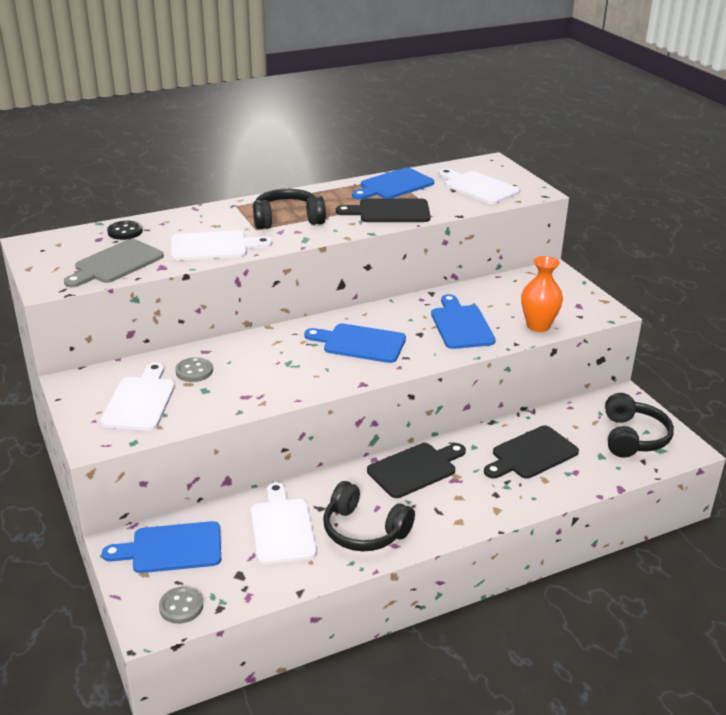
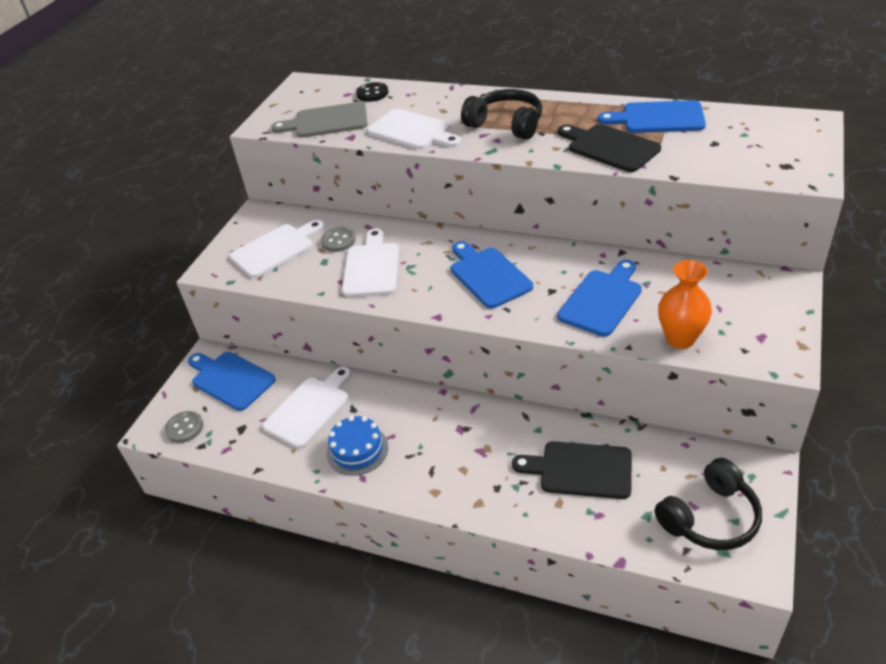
camera: 50 degrees right, 10 degrees up
black headphones [323,481,415,551] -> blue cake [327,416,388,476]
black cutting board [367,443,466,498] -> none
white cutting board [439,169,520,204] -> white cutting board moved to [342,229,399,297]

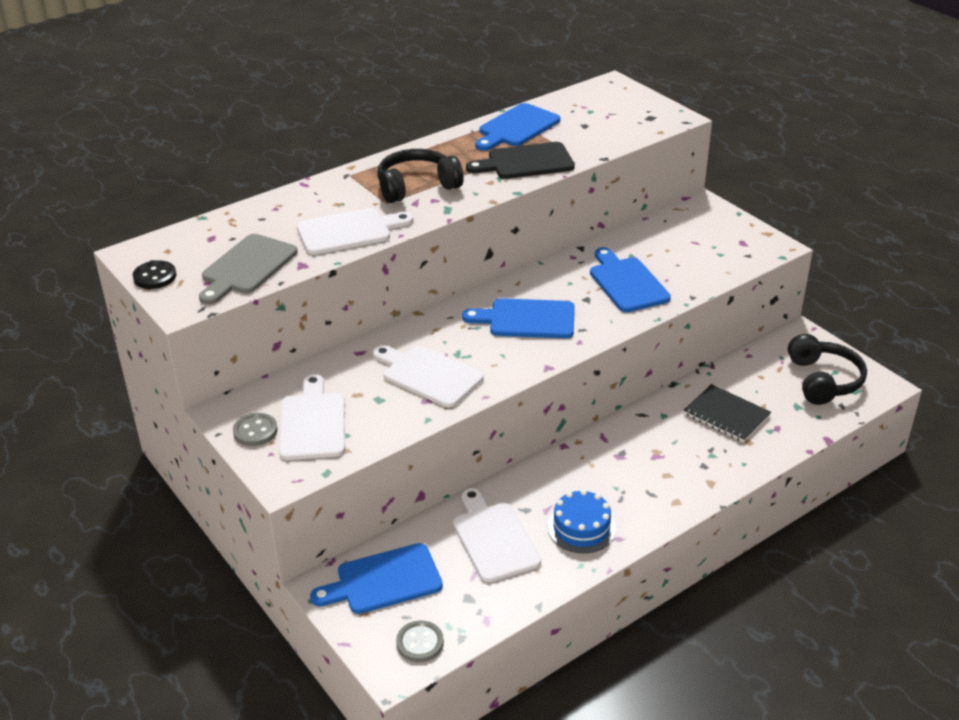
camera: 60 degrees left, 5 degrees down
grey button [321,227,356,252] -> grey button moved to [233,413,278,446]
black button [356,82,388,102] -> black button moved to [133,260,176,289]
black cutting board [512,441,632,499] -> black notebook [684,384,771,442]
orange vase [658,260,712,349] -> none

